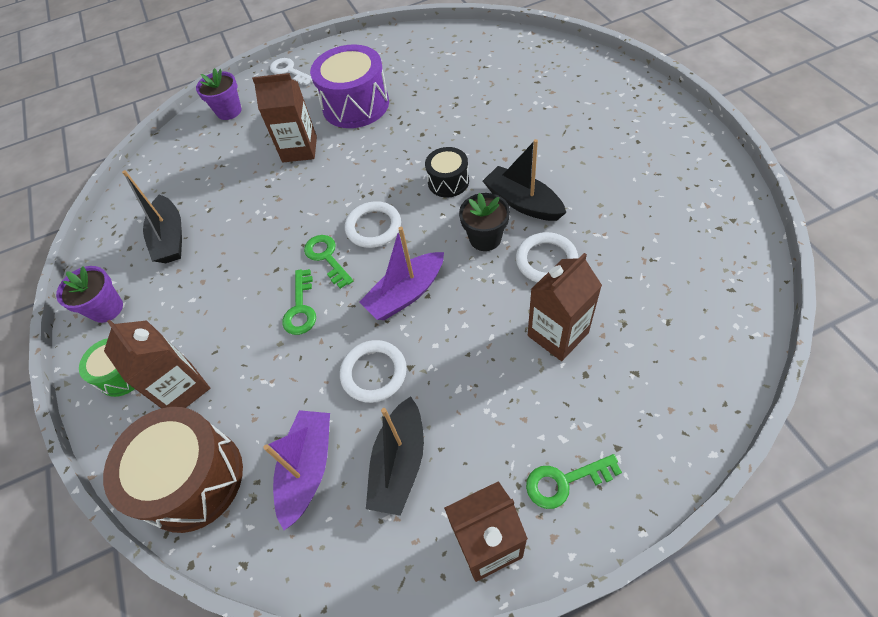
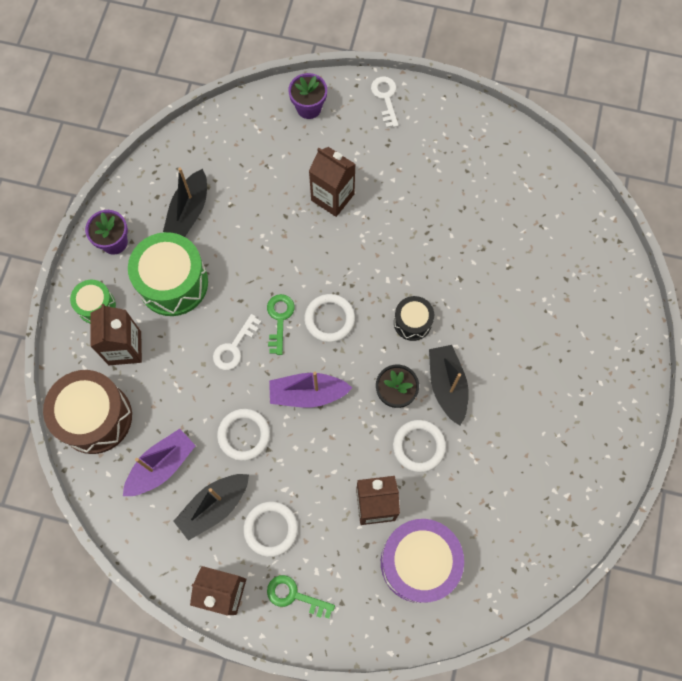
camera: 30 degrees right, 15 degrees up
green key [282,269,316,335] -> white key [213,314,261,370]
purple drum [310,44,389,128] -> purple drum moved to [381,519,464,603]
none -> green drum [128,232,208,316]
none -> white ring [243,501,298,557]

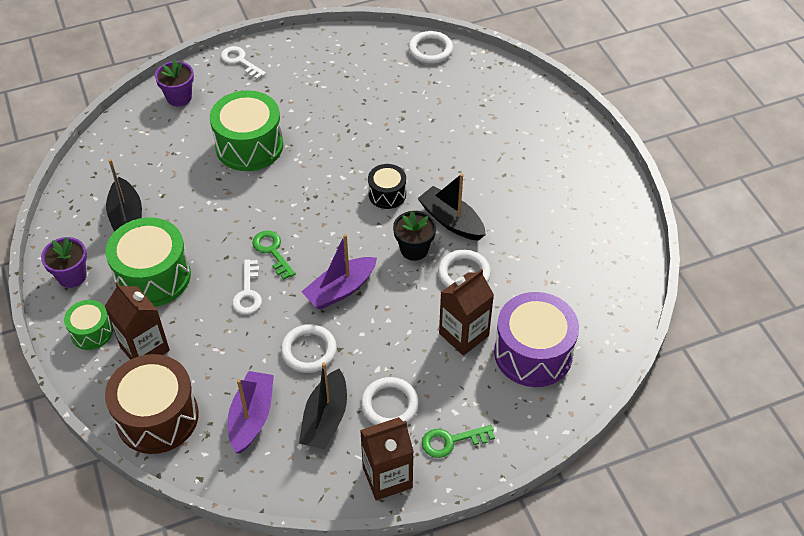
camera: 35 degrees left, 20 degrees down
white ring [304,294,355,342] -> white ring moved to [409,31,453,64]
brown carton [309,147,356,217] -> green drum [210,90,283,171]

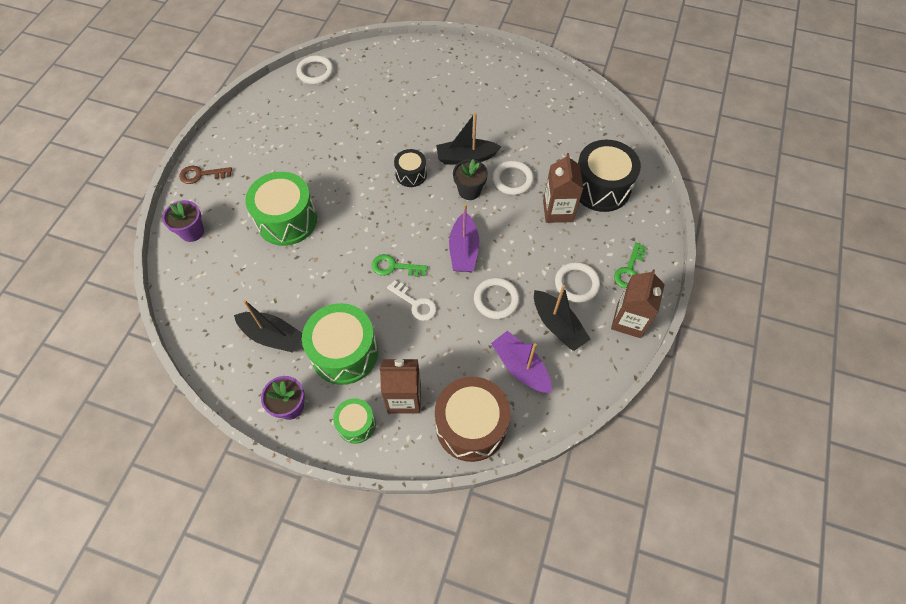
camera: 50 degrees left, 10 degrees up
white key [221,46,266,79] -> brown key [179,166,232,184]
purple drum [494,292,579,387] -> black drum [578,140,641,212]

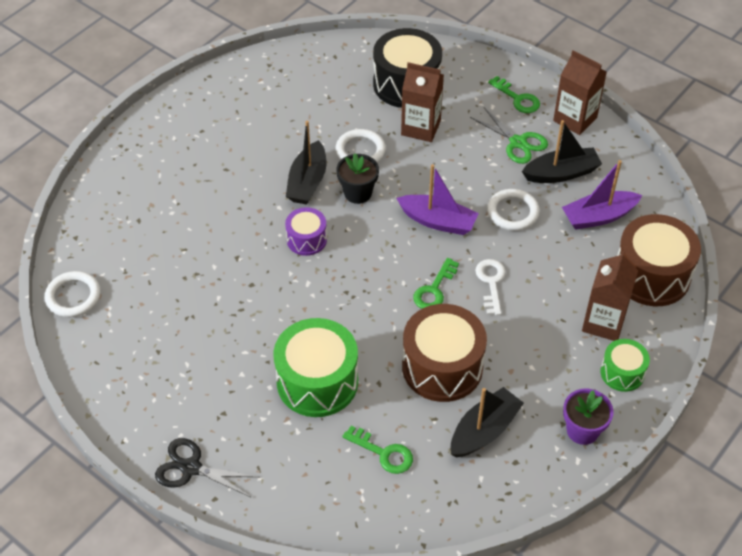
camera: 70 degrees left, 10 degrees down
purple flower pot [162,200,204,242] -> none
brown key [179,166,232,184] -> black scissors [155,438,259,497]
green drum [302,303,378,385] -> none
white key [387,280,437,321] -> white key turned 60 degrees counterclockwise [475,259,505,315]
black drum [394,149,427,187] -> purple drum [285,207,327,256]
white ring [555,262,600,303] -> green scissors [470,107,548,164]
none -> green key [342,426,413,474]
none -> brown drum [402,304,487,402]

